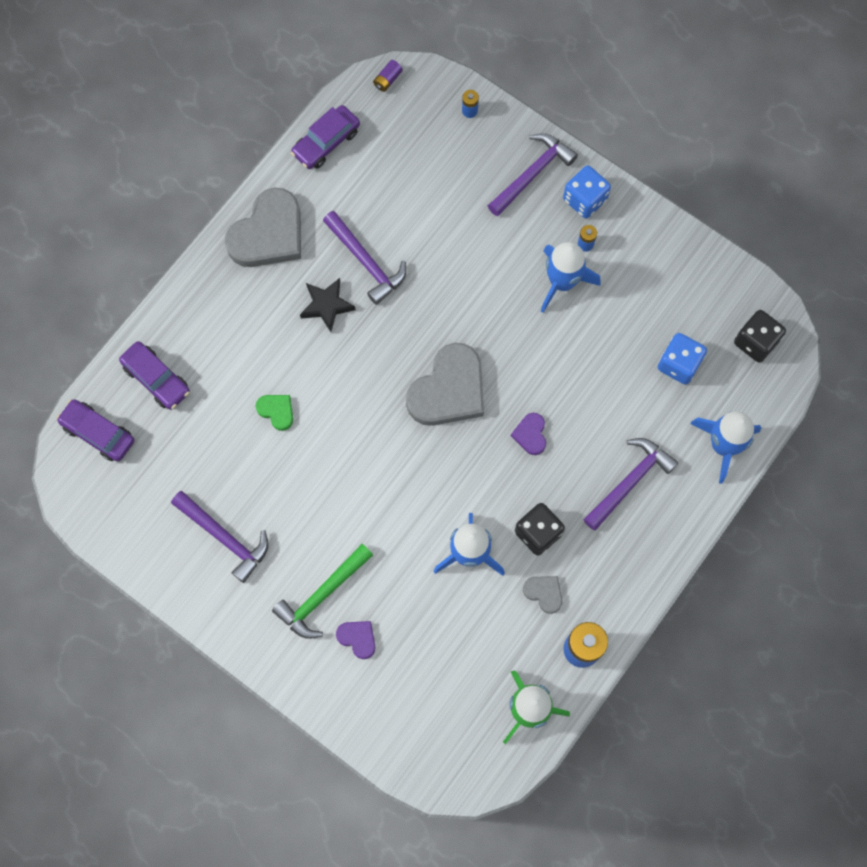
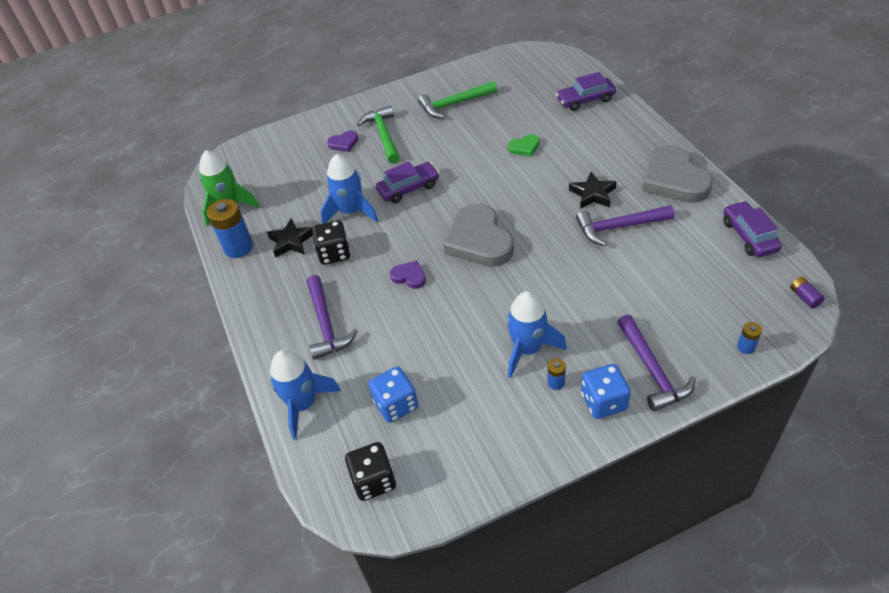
camera: 125 degrees right, 25 degrees down
purple car [57,399,134,461] -> purple car moved to [376,162,439,203]
purple hammer [171,491,268,583] -> green hammer [418,81,497,118]
grey heart [523,576,562,614] -> black star [267,218,313,257]

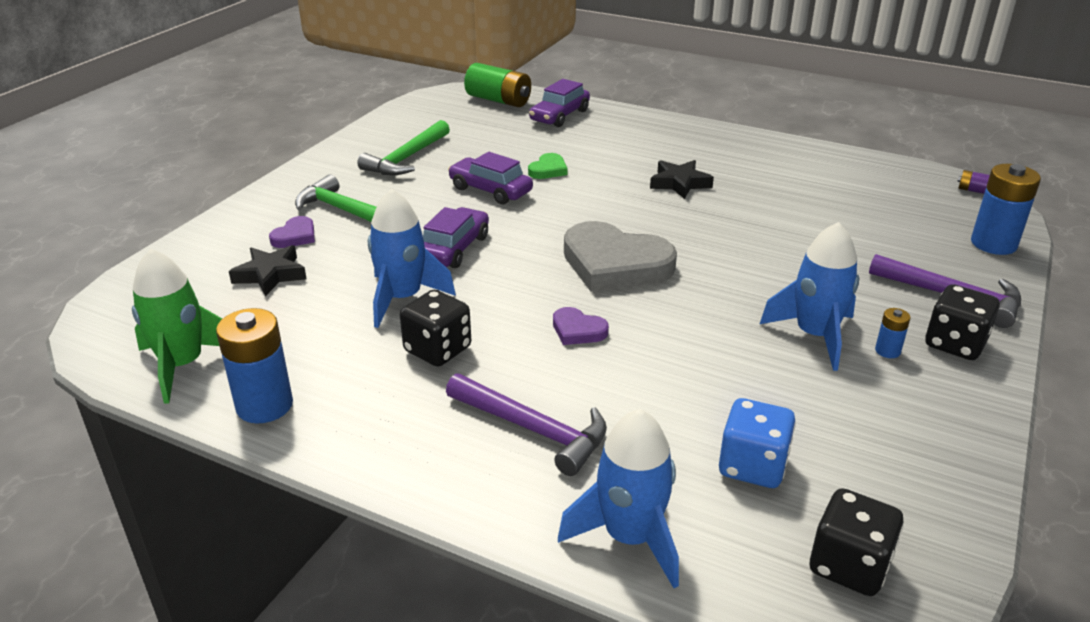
camera: 45 degrees left, 15 degrees down
black star [267,218,313,257] -> black star moved to [229,245,307,296]
purple heart [390,260,426,289] -> purple heart turned 135 degrees counterclockwise [553,307,609,345]
purple hammer [576,205,674,246] -> none
blue dice [581,364,631,419] -> black dice [925,284,1000,360]
grey heart [642,145,713,203] -> none
purple car [723,201,782,257] -> purple car moved to [448,152,533,204]
blue battery [737,322,762,354] -> blue battery [971,164,1041,255], size x2.08
none -> green battery [464,63,531,107]

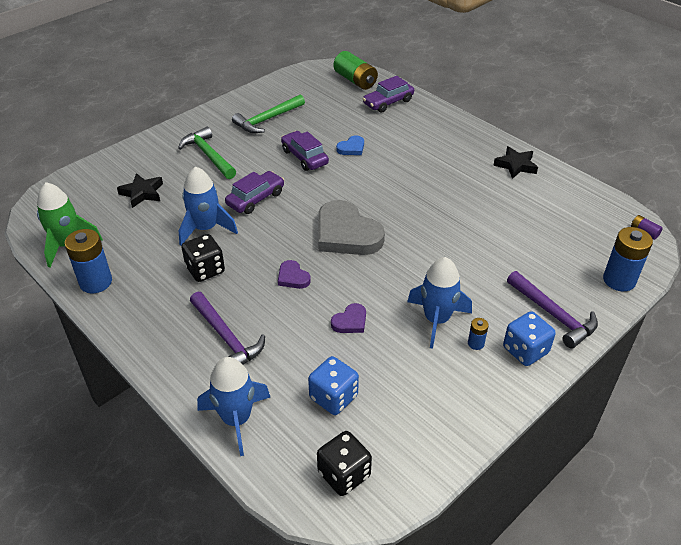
camera: 20 degrees right, 10 degrees up
purple heart [269,216,315,248] -> purple heart moved to [331,303,366,333]
green heart [528,153,568,179] -> blue heart [336,135,364,155]
black star [650,160,714,199] -> black star moved to [493,146,538,179]
black dice [925,284,1000,360] -> blue dice [503,311,556,366]

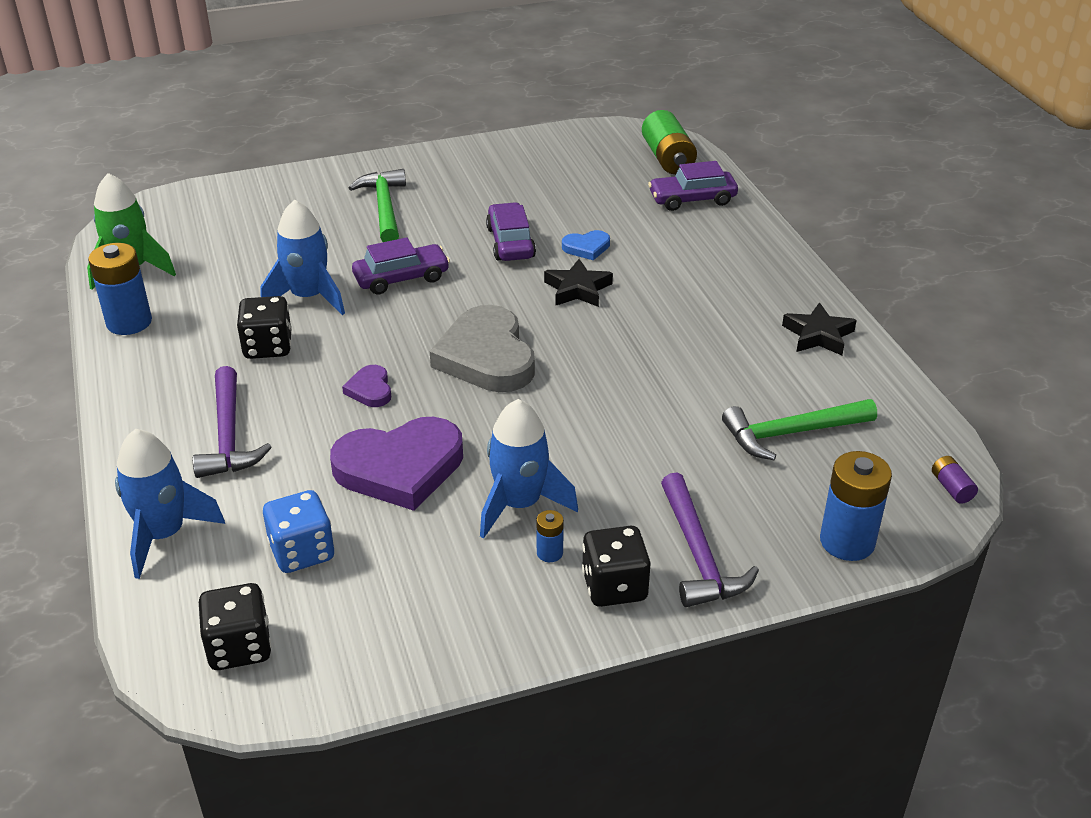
camera: 25 degrees right, 5 degrees down
black star [117,173,163,208] -> black star moved to [544,259,613,307]
green hammer [232,95,305,133] -> green hammer moved to [722,399,877,460]
purple heart [331,303,366,333] -> purple heart [330,417,463,511], size x2.18
blue dice [503,311,556,366] -> black dice [582,526,651,607]

